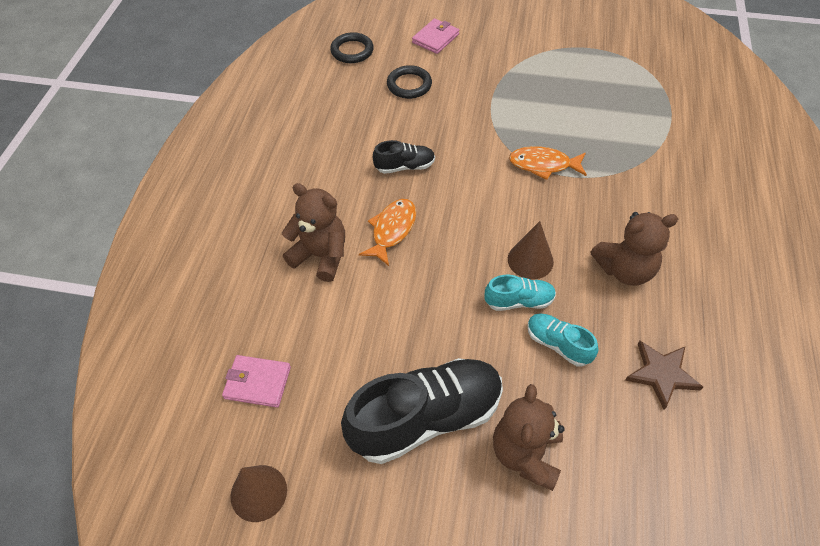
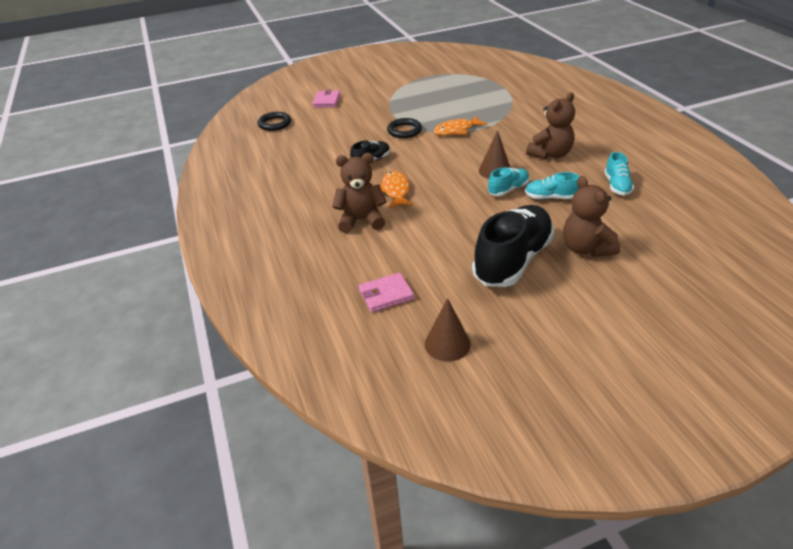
camera: 30 degrees left, 15 degrees down
black ring [387,65,432,99] -> black ring moved to [387,118,422,138]
brown star [625,341,703,410] -> turquoise shoe [604,152,634,196]

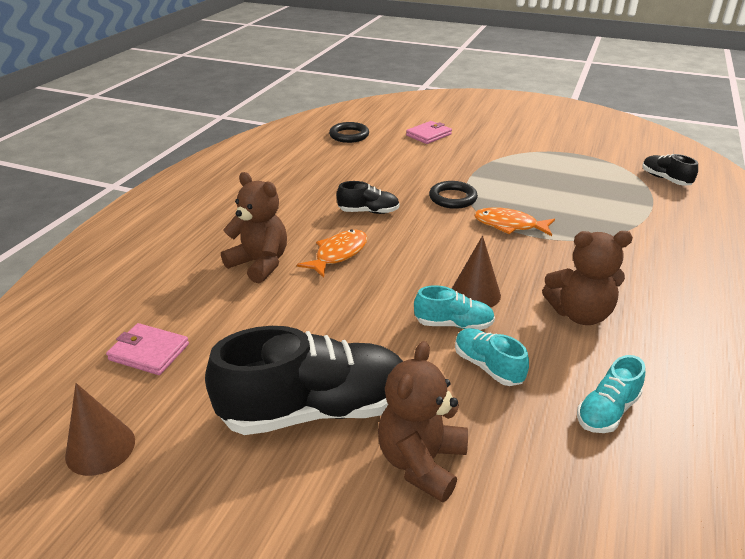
camera: 40 degrees right, 5 degrees down
none -> black shoe [642,154,698,186]

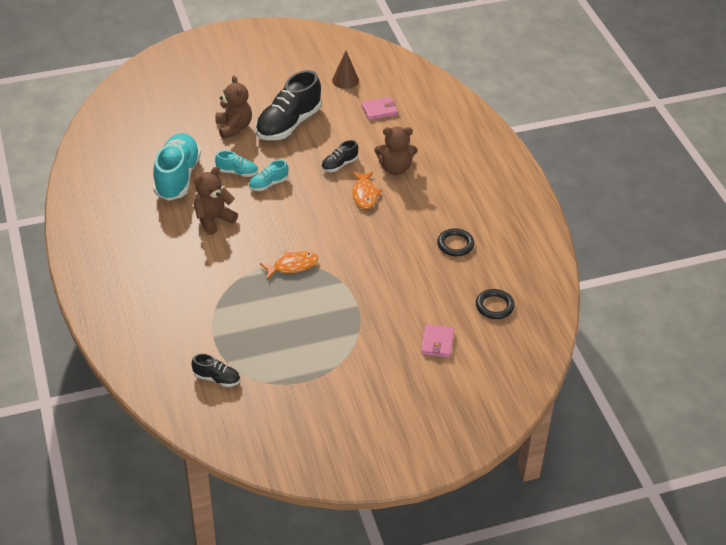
camera: 140 degrees right, 10 degrees up
black shoe [337,181,400,214] -> black shoe moved to [321,140,358,172]
black ring [429,181,478,209] -> black ring moved to [437,228,474,256]
brown cone [452,235,501,307] -> none
turquoise shoe [577,355,645,433] -> turquoise shoe [153,133,201,201], size x2.07

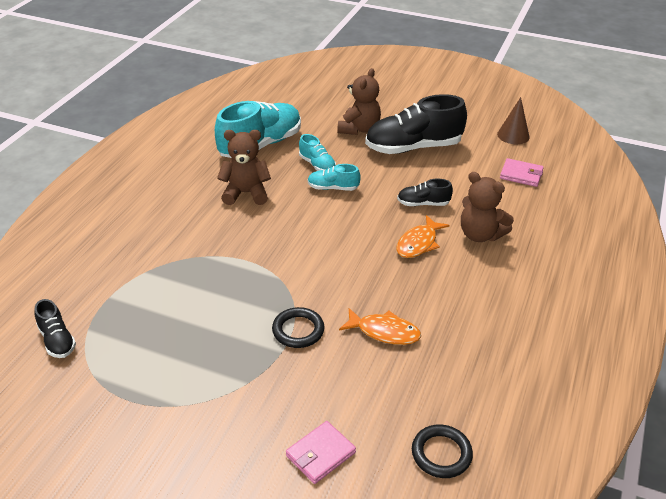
camera: 40 degrees right, 5 degrees down
orange fish [260,251,318,279] -> orange fish moved to [339,308,421,345]
black ring [437,228,474,256] -> black ring moved to [272,307,325,348]

